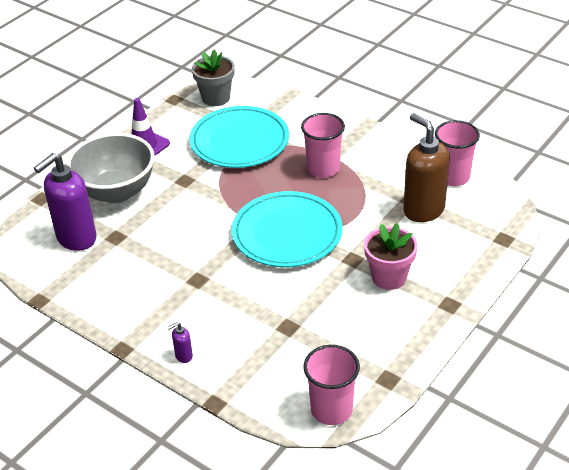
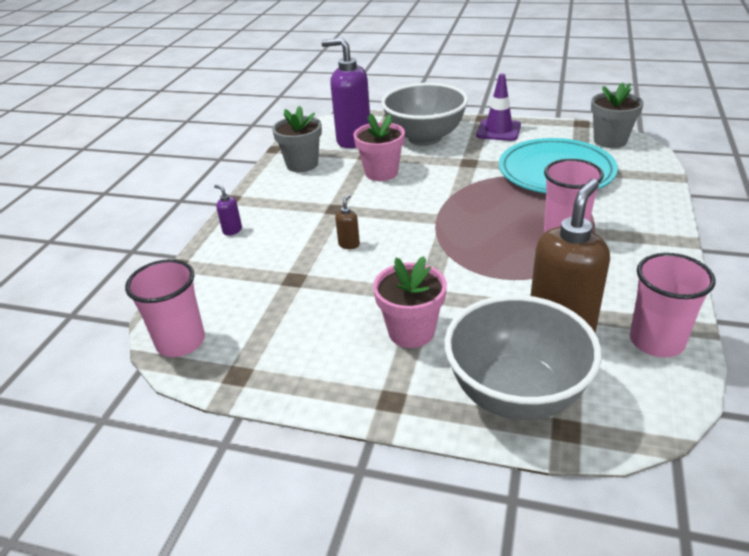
camera: 70 degrees right, 5 degrees down
turquoise plate [232,191,343,267] -> none
none -> grey flower pot [272,106,322,172]
none -> brown soap dispenser [335,194,360,249]
none -> pink flower pot [354,113,405,181]
none -> grey bowl [445,295,602,420]

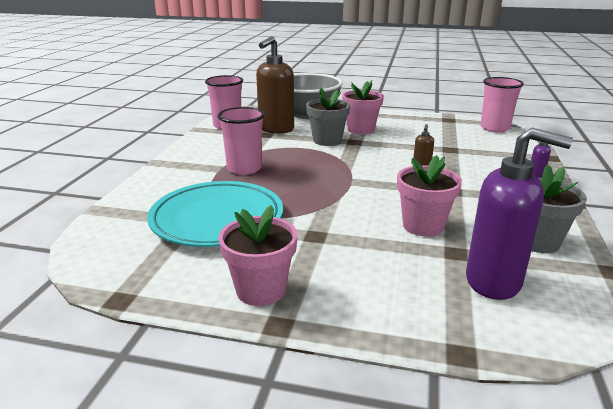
camera: 175 degrees right, 10 degrees down
grey bowl [381,83,468,146] -> none
purple traffic cone [476,73,521,141] -> pink flower pot [219,205,298,306]
grey flower pot [591,83,644,148] -> grey flower pot moved to [306,88,350,146]

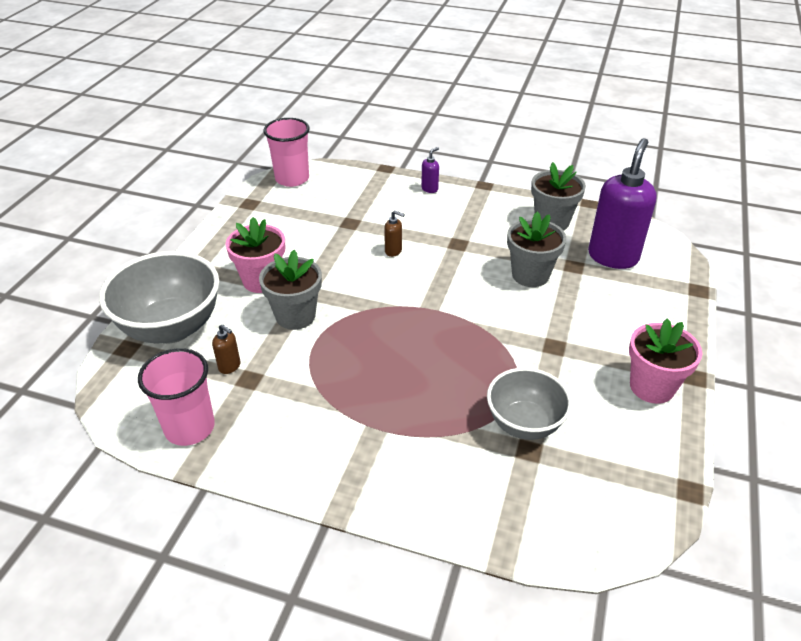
camera: 85 degrees left, 15 degrees up
turquoise plate [147,181,283,247] -> grey bowl [487,368,572,440]
pink cup [217,107,265,175] -> none
brown soap dispenser [256,36,294,134] -> brown soap dispenser [212,324,241,374], size x0.41
pink flower pot [397,155,462,237] -> grey flower pot [507,212,566,287]

